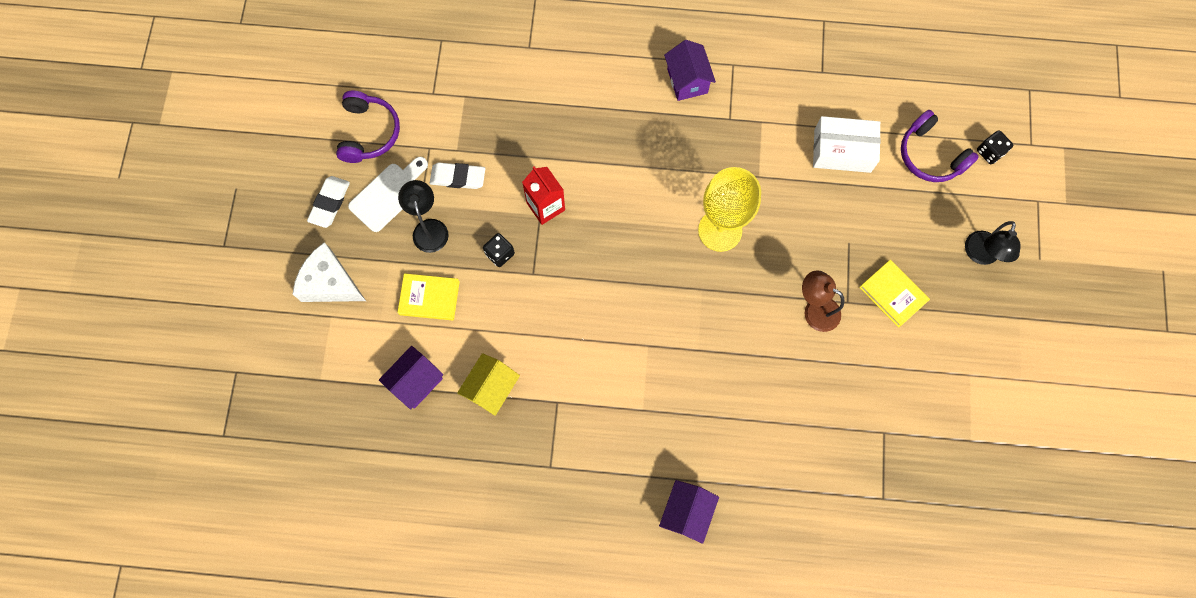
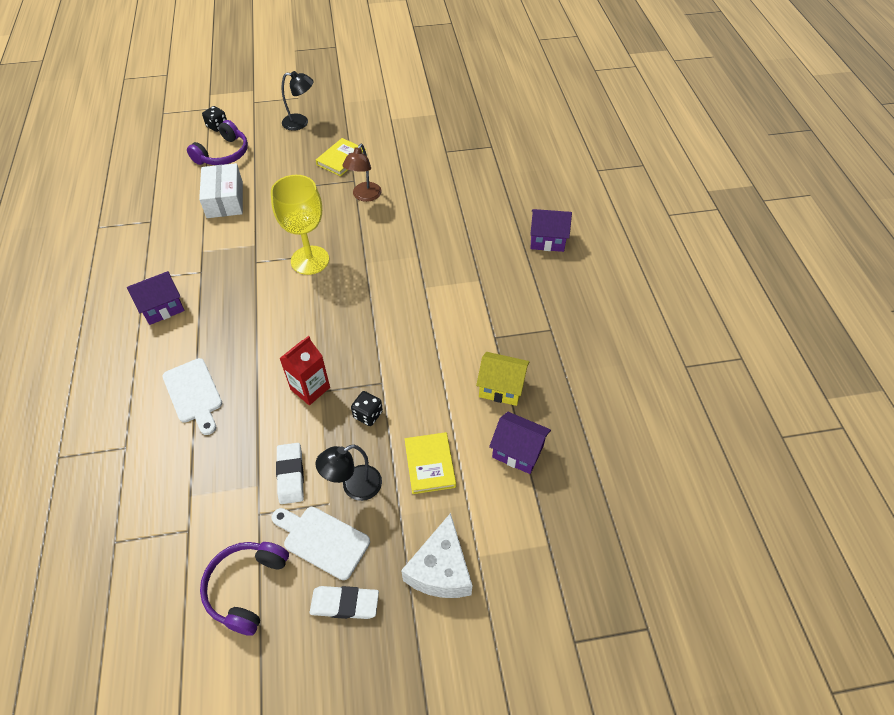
camera: 105 degrees left, 20 degrees down
purple headphones [336,91,400,163] -> purple headphones turned 60 degrees counterclockwise [200,542,289,636]
none -> white cutting board [163,358,222,435]

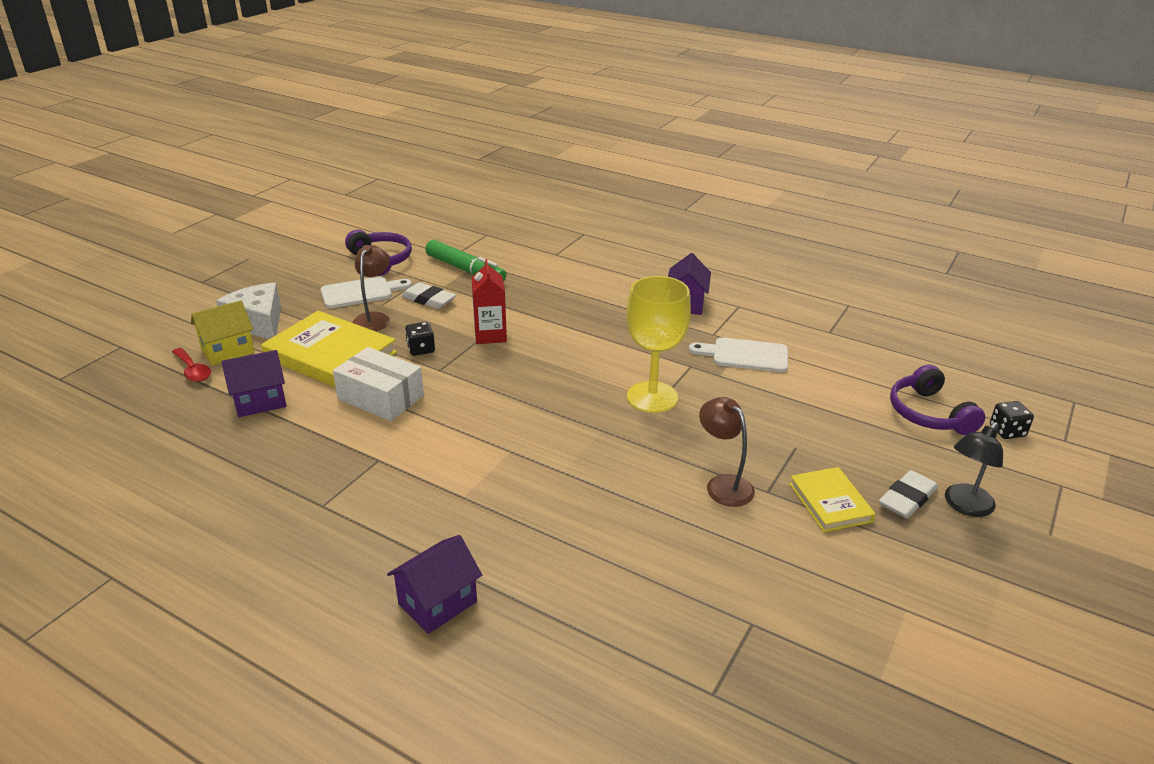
camera: 130 degrees right, 20 degrees down
white cutting board [163,358,222,435] -> white cutting board moved to [689,337,788,372]
white box [199,163,243,218] -> white box moved to [333,347,424,421]
white eraser [310,586,379,619] -> white eraser moved to [879,470,938,518]
black lamp [315,445,382,501] -> brown lamp [352,245,390,331]
yellow book [405,432,456,494] -> yellow book [261,311,397,388], size x1.78
yellow house [476,352,529,406] -> yellow house moved to [191,300,255,365]
none -> red spoon [172,348,211,382]
none -> green marker [425,240,507,282]

